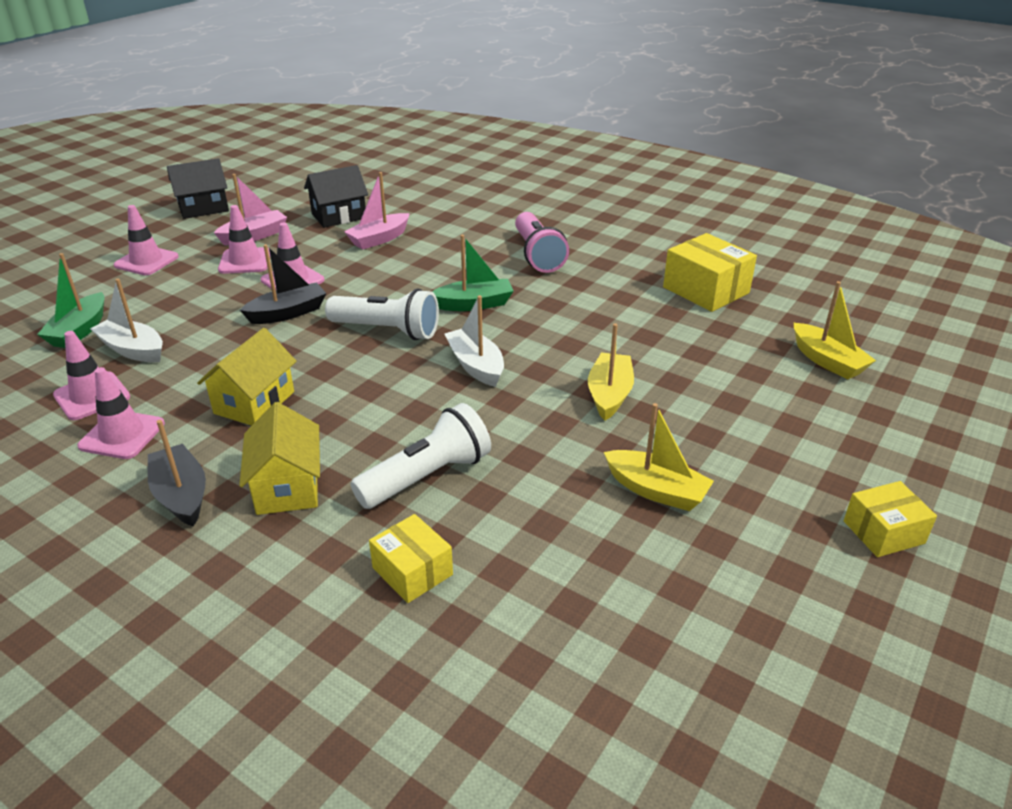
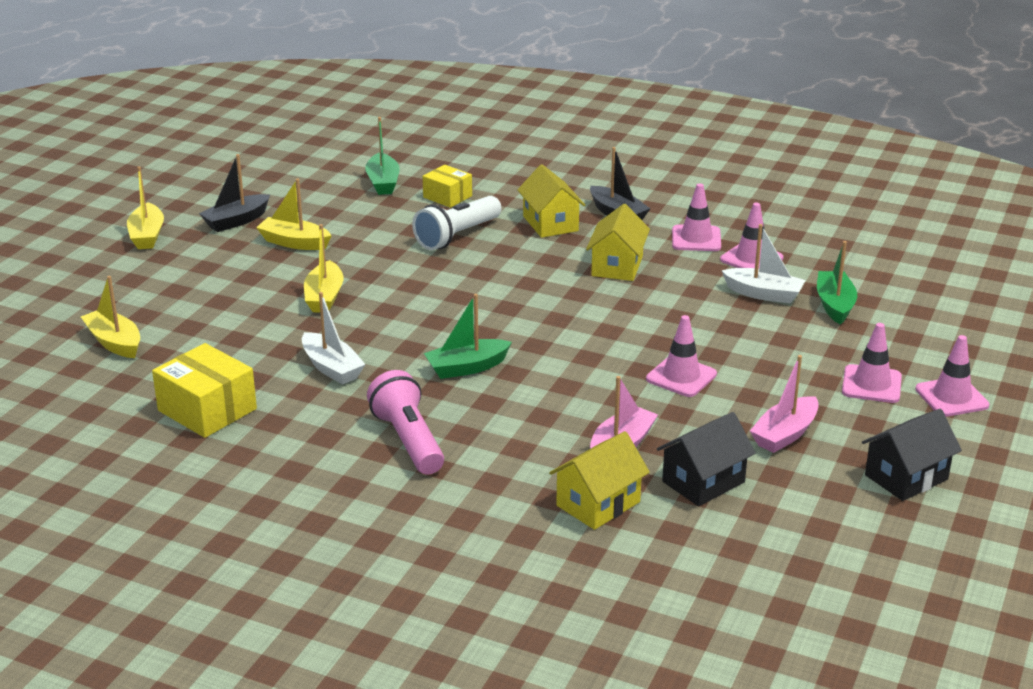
camera: 170 degrees right, 5 degrees down
pink traffic cone [218,205,270,274] -> pink traffic cone moved to [915,335,989,417]
black boat [240,244,327,324] -> black boat moved to [199,154,270,232]
white flashlight [325,288,439,340] -> none
white boat [445,295,504,387] -> white boat moved to [302,292,366,385]
yellow box [844,481,937,557] -> yellow boat [127,166,164,249]
none -> green boat [365,117,400,195]
none -> yellow house [549,431,650,530]

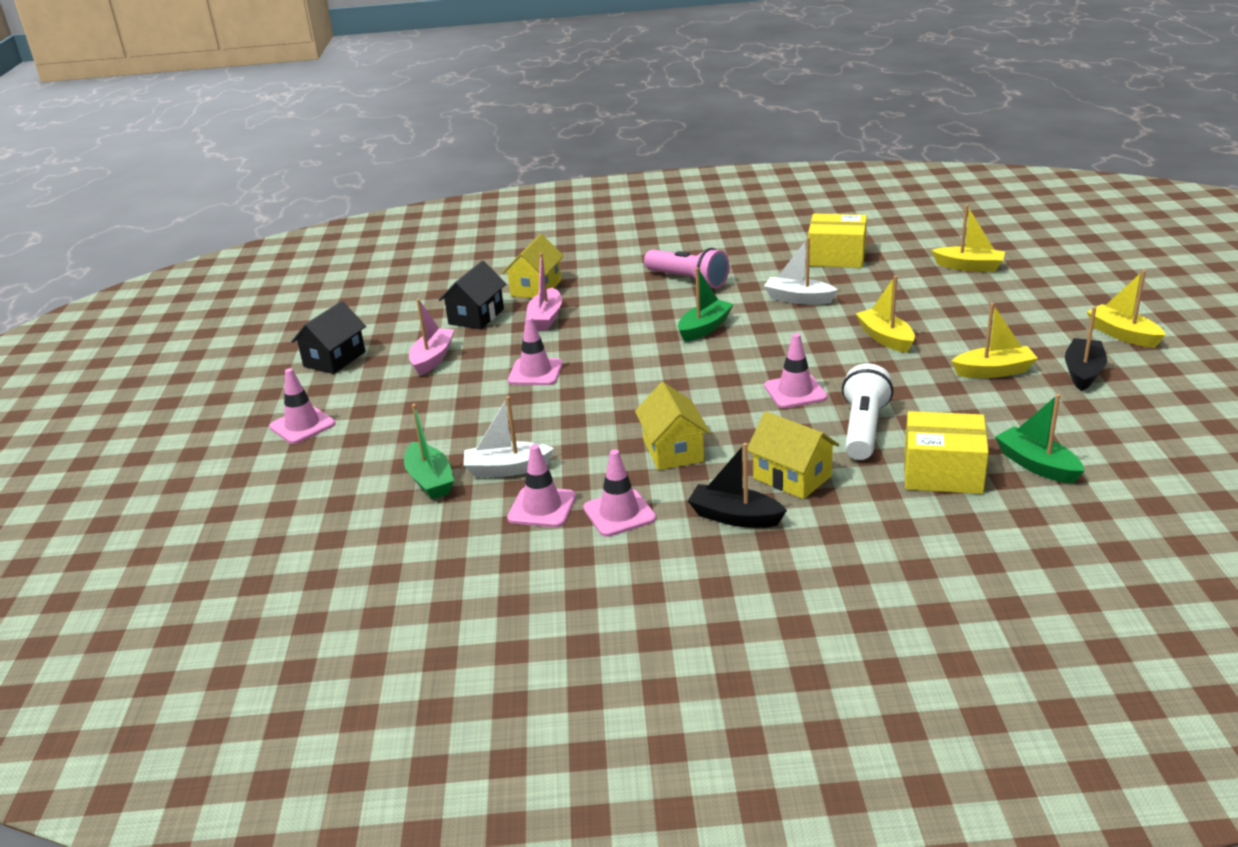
camera: 155 degrees right, 0 degrees up
yellow box [423,165,472,208] -> yellow box [904,411,989,494], size x1.60
pink traffic cone [842,323,902,403] -> pink traffic cone moved to [764,333,828,408]

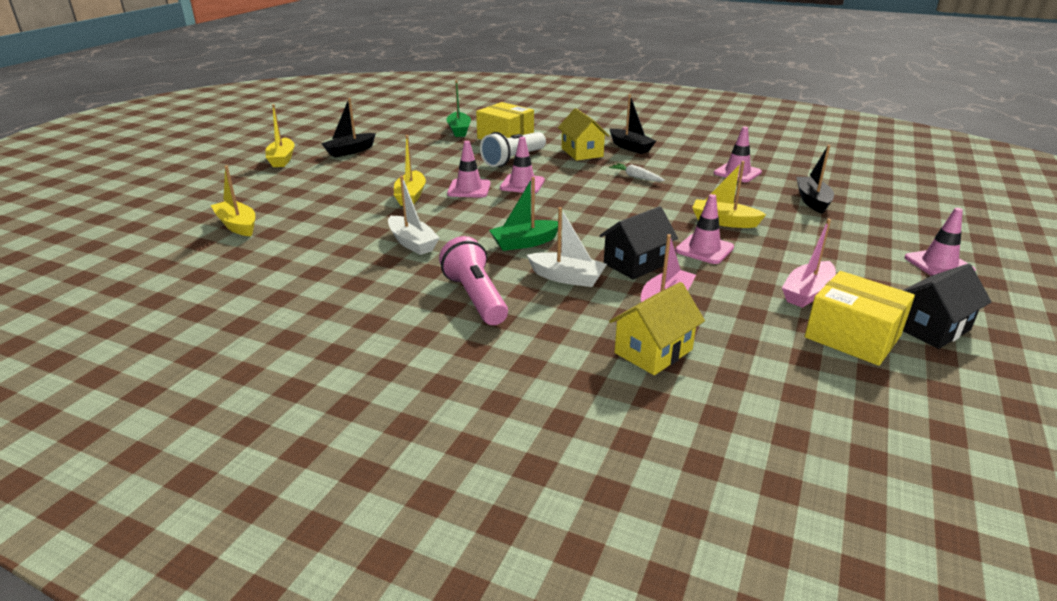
camera: 155 degrees left, 0 degrees up
green boat [404,404,454,499] -> black boat [796,145,834,214]
black house [439,261,506,329] -> black house moved to [599,206,678,280]
white boat [463,396,554,477] -> white boat moved to [527,207,607,287]
pink traffic cone [583,450,656,537] -> pink traffic cone moved to [447,141,491,198]
yellow house [635,382,710,470] -> white carrot [609,163,665,182]
yellow box [808,214,867,268] -> yellow box moved to [805,271,915,366]
yellow boat [951,303,1038,378] -> yellow boat moved to [692,161,766,228]

